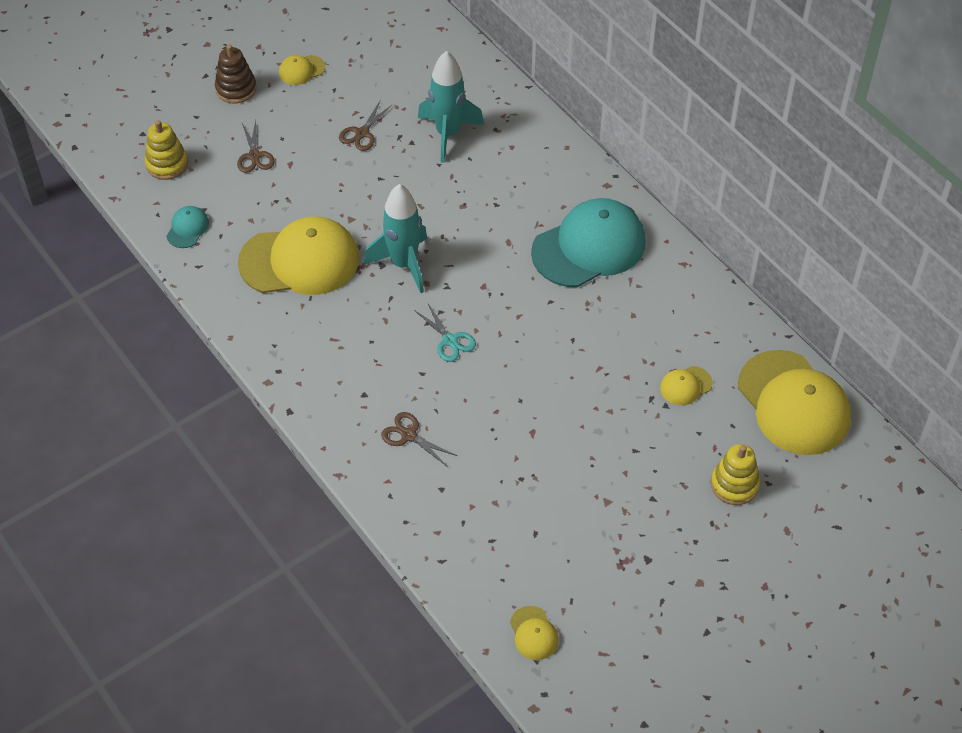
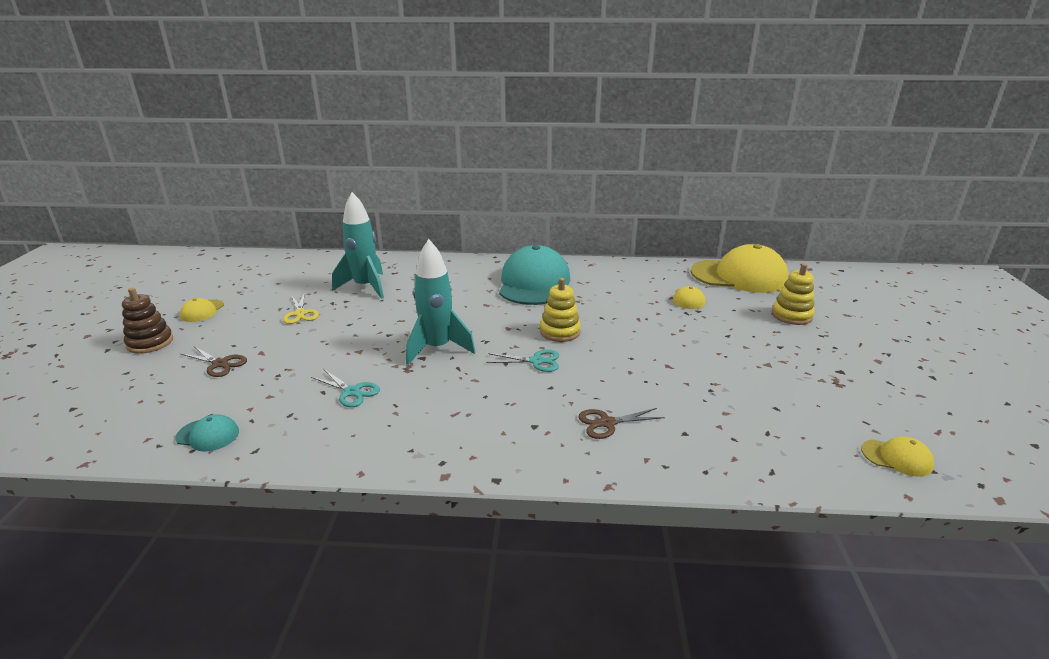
camera: 50 degrees left, 25 degrees down
yellow stacking toy [145,120,188,180] -> yellow stacking toy moved to [540,278,581,342]
turquoise cap [167,206,209,248] -> turquoise cap turned 135 degrees clockwise [175,414,239,452]
yellow cap [238,216,359,295] -> turquoise scissors [311,369,380,407]
brown scissors [339,101,393,151] -> yellow scissors [283,293,319,324]

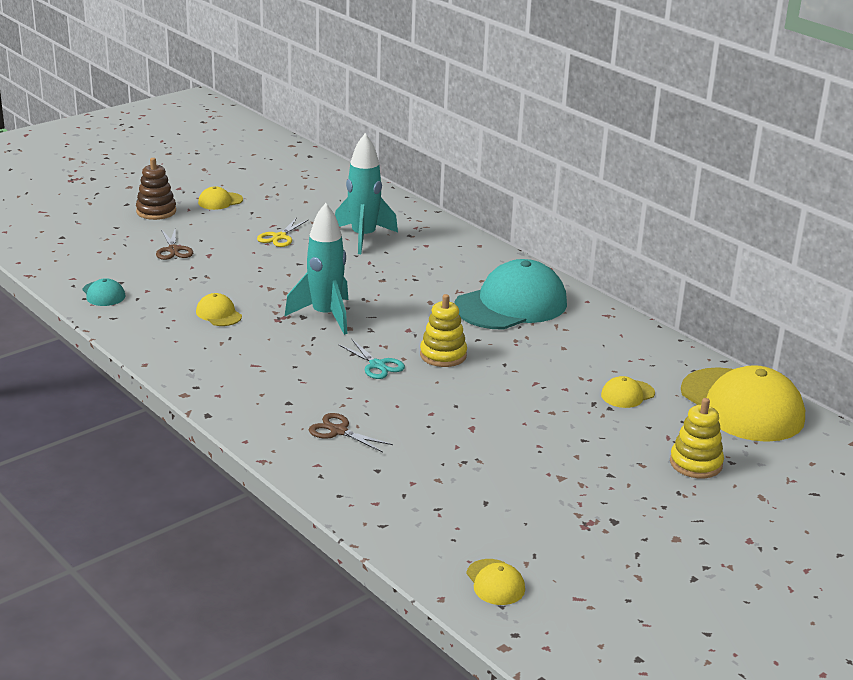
camera: 45 degrees right, 0 degrees up
turquoise scissors [311,369,380,407] -> yellow cap [196,293,242,326]

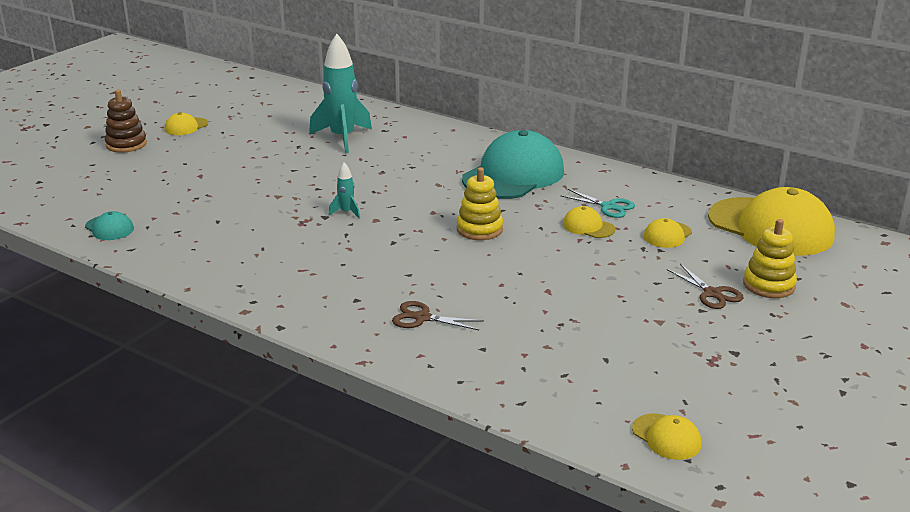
camera: 15 degrees left, 0 degrees up
brown scissors [156,229,193,260] -> brown scissors moved to [667,264,744,309]
yellow cap [196,293,242,326] -> yellow cap moved to [563,206,615,238]
yellow scissors [257,218,308,247] -> none
turquoise rocket [284,203,348,335] -> turquoise rocket [329,162,360,219], size x0.45
turquoise scissors [339,339,405,379] -> turquoise scissors moved to [560,189,635,218]

